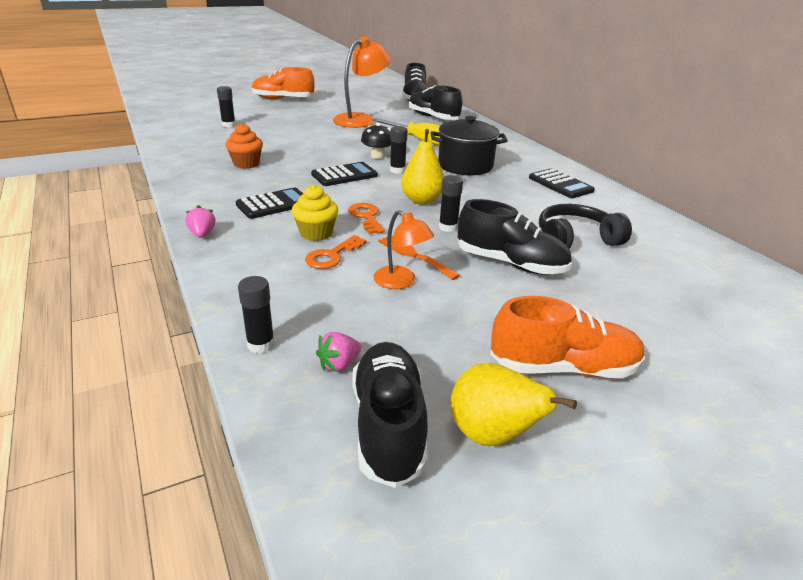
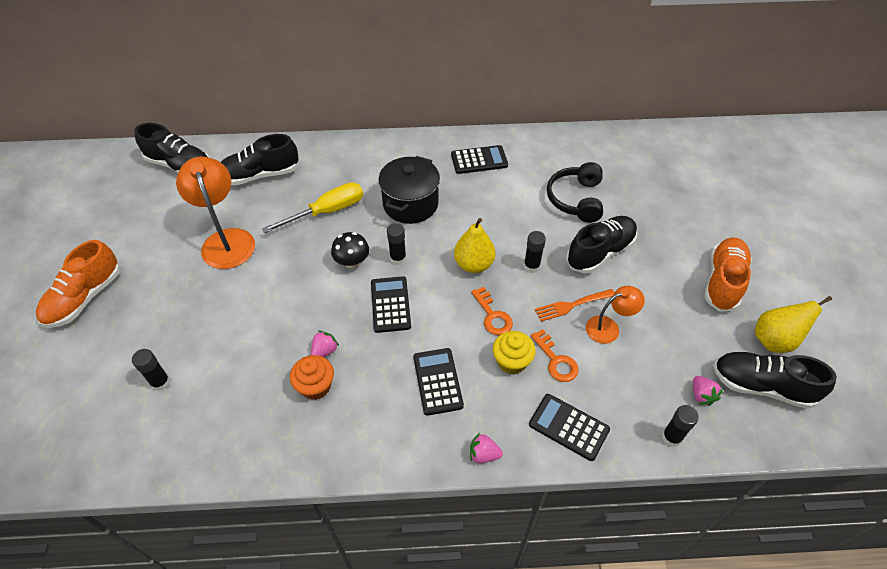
camera: 65 degrees left, 20 degrees up
orange key [348,203,385,234] -> orange key turned 120 degrees counterclockwise [471,286,513,335]
none -> pink strawberry [311,330,339,357]
none -> black calculator [529,394,610,461]

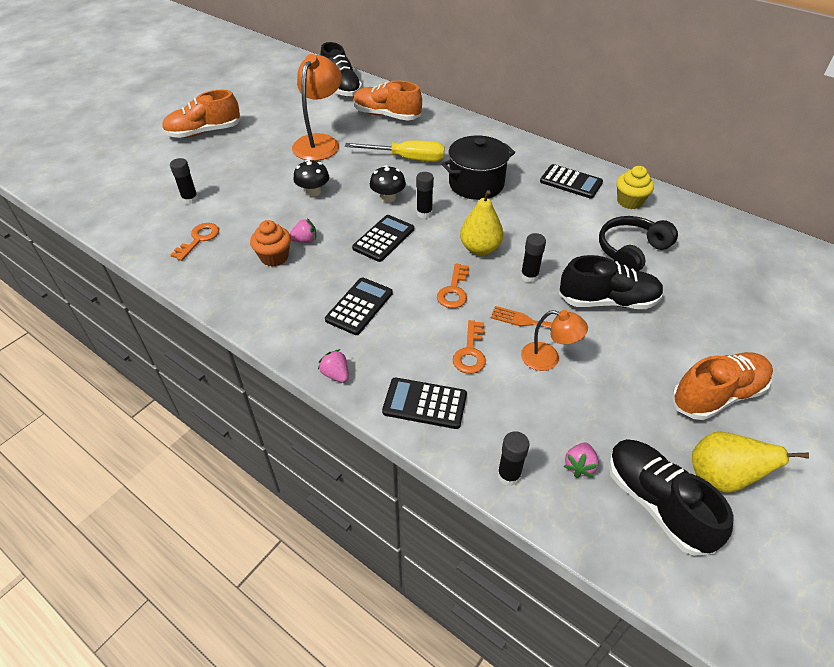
camera: 40 degrees right, 5 degrees down
black shoe [221,134,299,185] -> orange shoe [353,80,422,121]
yellow cupcake [493,331,536,374] -> yellow cupcake moved to [616,166,654,209]
black calculator [529,394,610,461] -> black calculator turned 60 degrees counterclockwise [382,377,467,429]
none -> orange key [171,223,219,261]
none -> black mushroom [293,160,329,197]

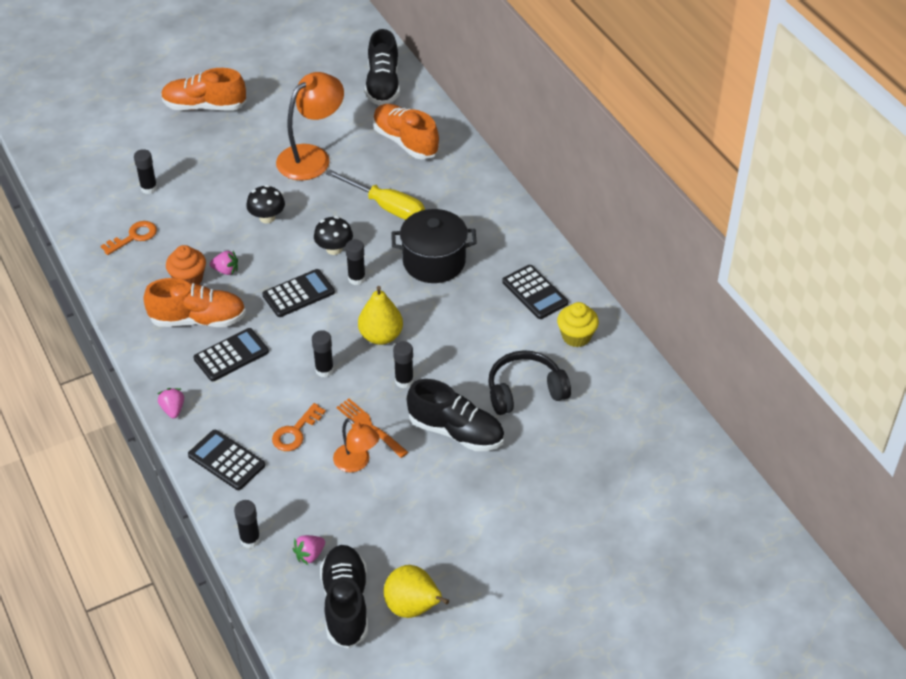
camera: 25 degrees right, 0 degrees up
orange key [437,263,469,308] -> black glue stick [312,330,334,377]
orange shoe [672,352,773,420] -> orange shoe moved to [143,278,246,327]

